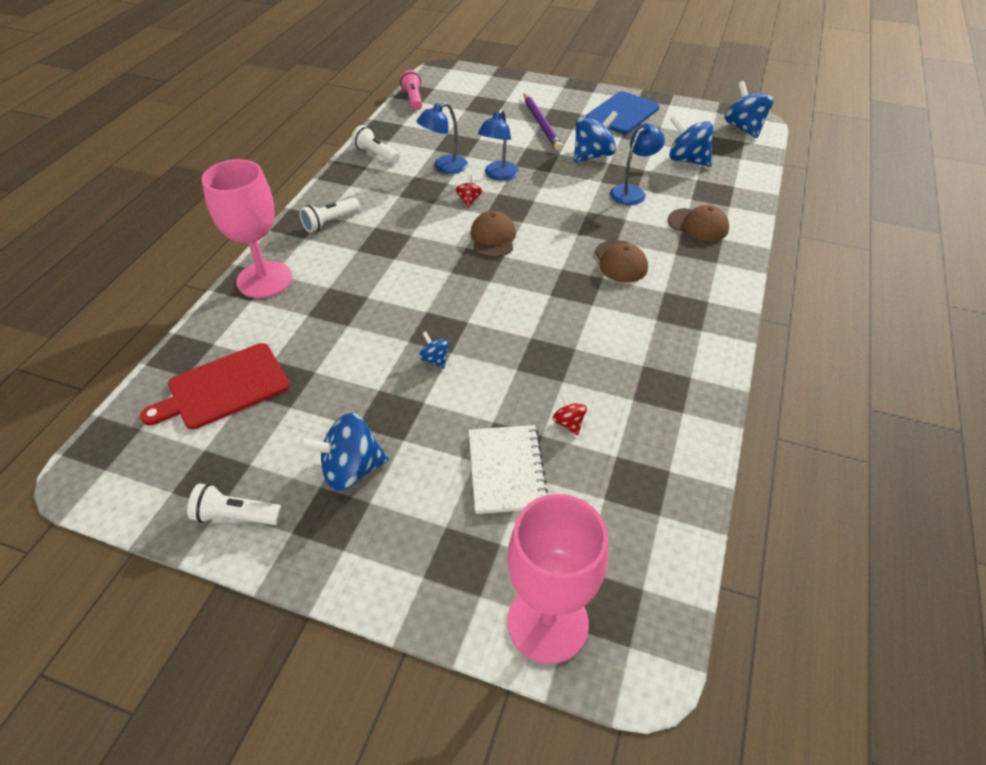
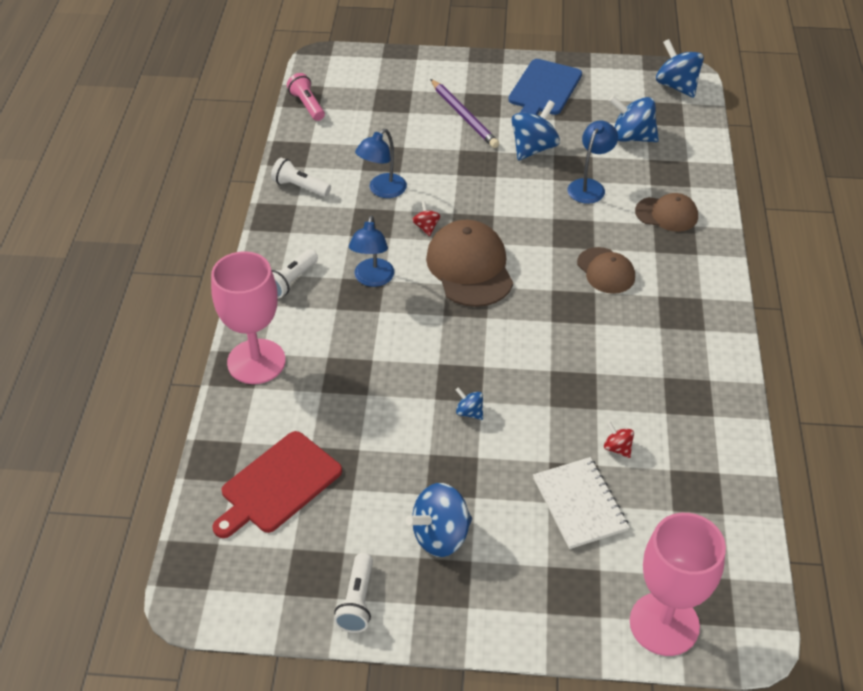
camera: 15 degrees left, 0 degrees up
white flashlight [187,484,283,525] -> white flashlight turned 75 degrees counterclockwise [334,553,373,633]
brown cap [470,211,516,257] -> brown cap [426,220,513,307], size x1.66
blue lamp [478,109,519,181] -> blue lamp moved to [349,215,394,287]

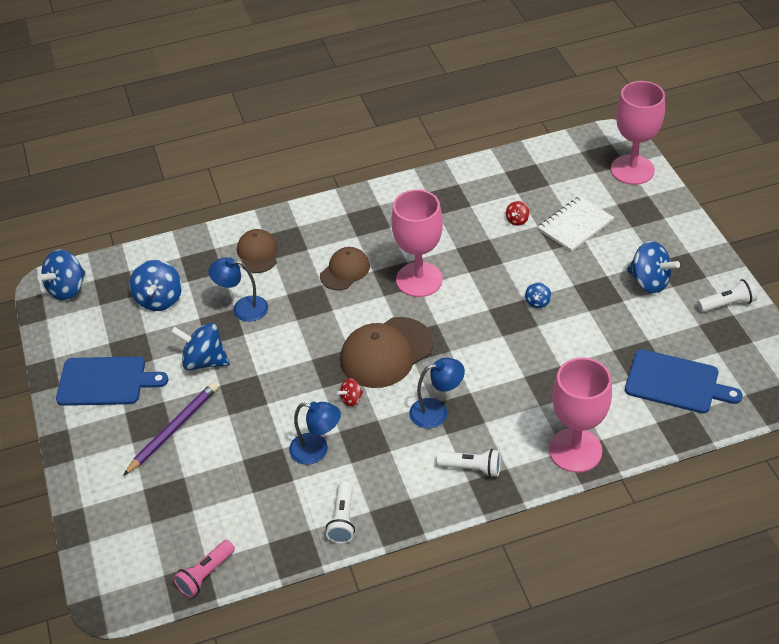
camera: 110 degrees left, 0 degrees up
red cutting board [212,431,342,538] -> blue cutting board [625,349,743,414]
none -> pink goblet [391,189,443,297]

